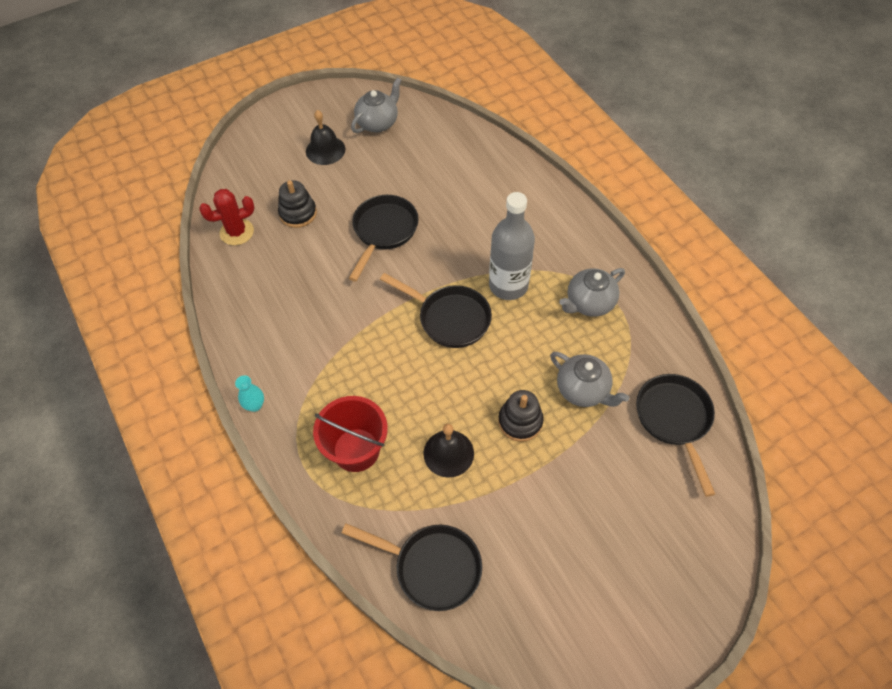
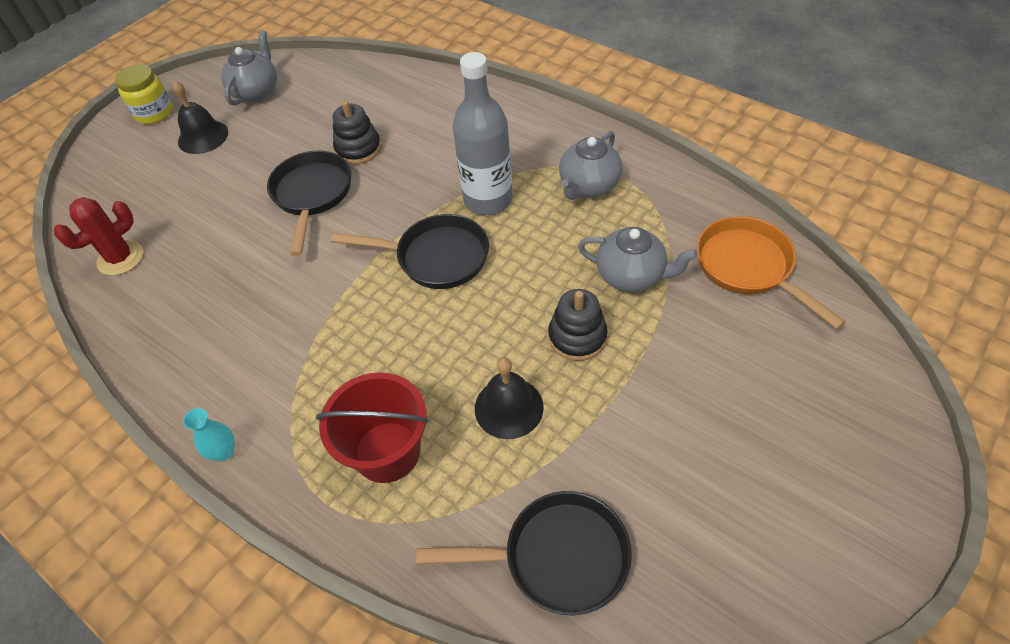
camera: 20 degrees left, 5 degrees down
black stacking toy [278,180,317,228] -> black stacking toy moved to [333,101,381,164]
black pan [636,374,715,497] -> orange pan [697,216,846,329]
none -> yellow jar [115,64,173,124]

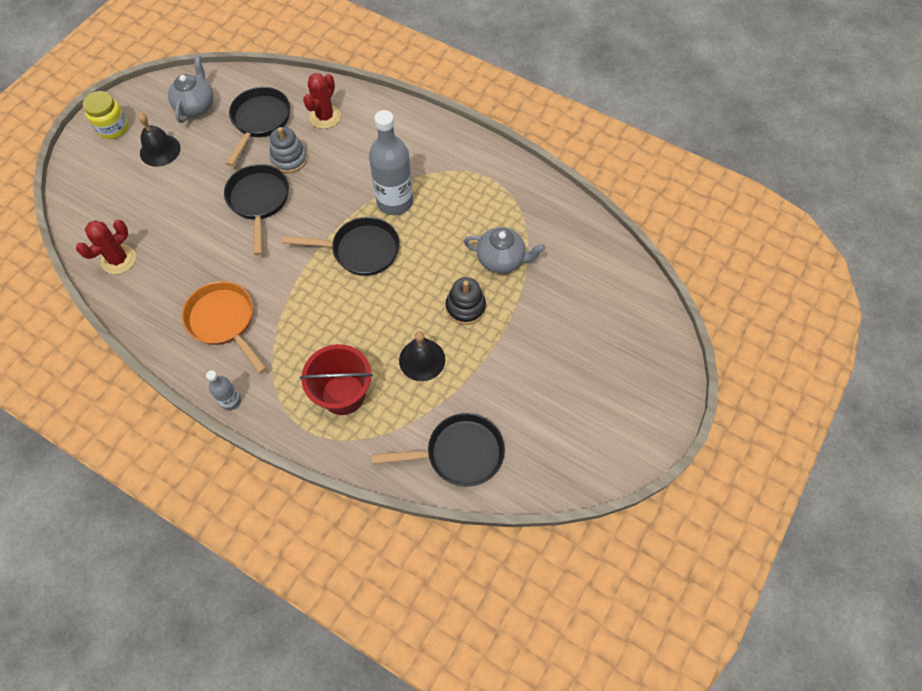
camera: 10 degrees left, 10 degrees up
turquoise vase [183,408,235,461] -> grey bottle [206,370,241,410]
black stacking toy [333,101,381,164] -> grey stacking toy [270,127,307,173]
grey teapot [559,131,622,200] -> none
orange pan [697,216,846,329] -> orange pan moved to [182,281,267,374]
none -> black pan [226,87,290,166]
none -> red cactus [303,73,341,129]

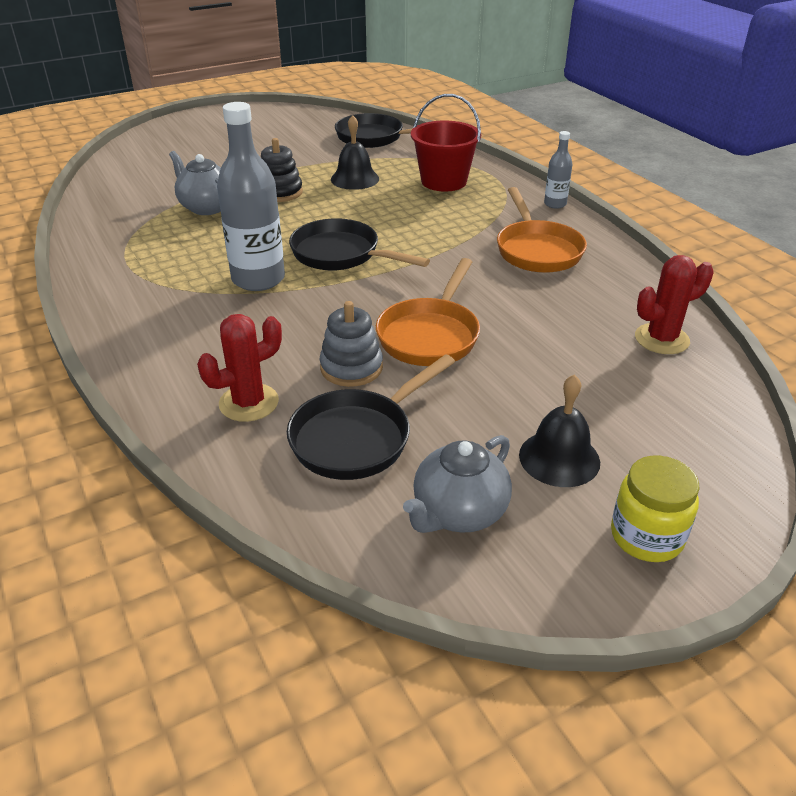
camera: 150 degrees left, 25 degrees down
black pan [224,164,289,255] -> orange pan [376,258,480,366]

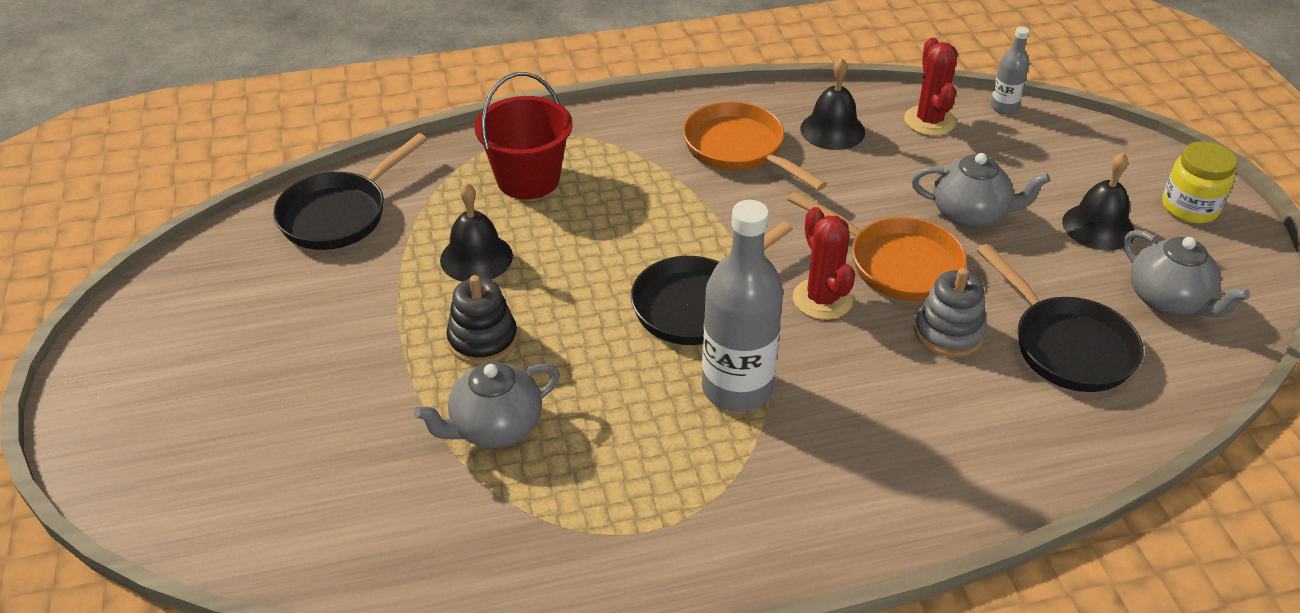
camera: 75 degrees left, 5 degrees up
red cactus [197,314,282,422] -> red cactus moved to [793,207,855,320]
orange pan [497,187,587,273] -> orange pan turned 135 degrees counterclockwise [683,101,827,191]
grey bottle [544,131,573,209] -> grey bottle moved to [990,27,1029,114]
none -> black bell [800,58,865,150]
none -> grey teapot [912,153,1050,228]

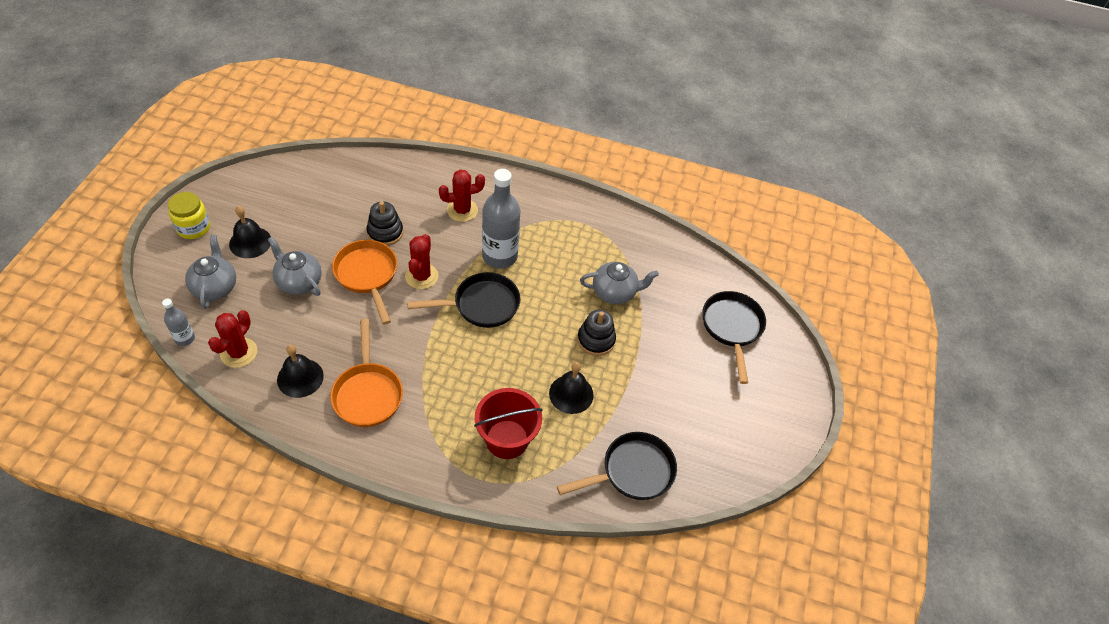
camera: 155 degrees left, 10 degrees up
grey stacking toy [914,268,986,357] -> black stacking toy [367,201,403,246]
black pan [977,244,1144,392] -> black pan moved to [702,291,766,384]
grey teapot [1123,230,1250,317] -> grey teapot moved to [185,235,236,309]
none -> red cactus [439,169,485,222]

